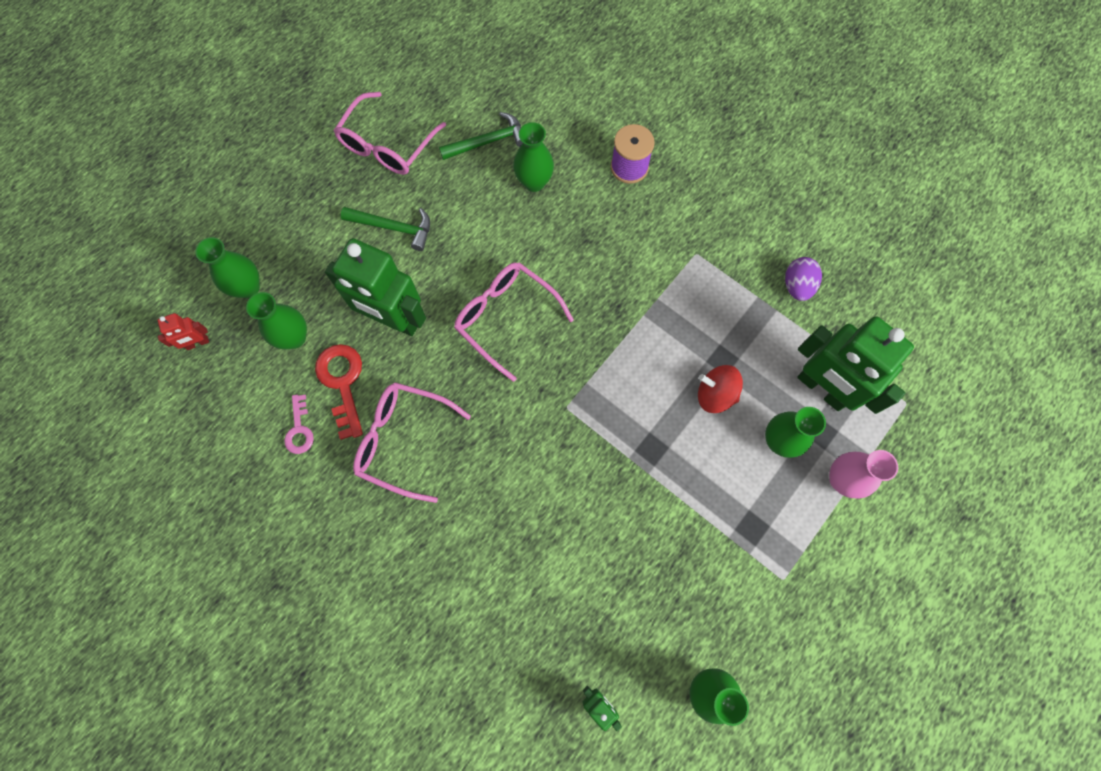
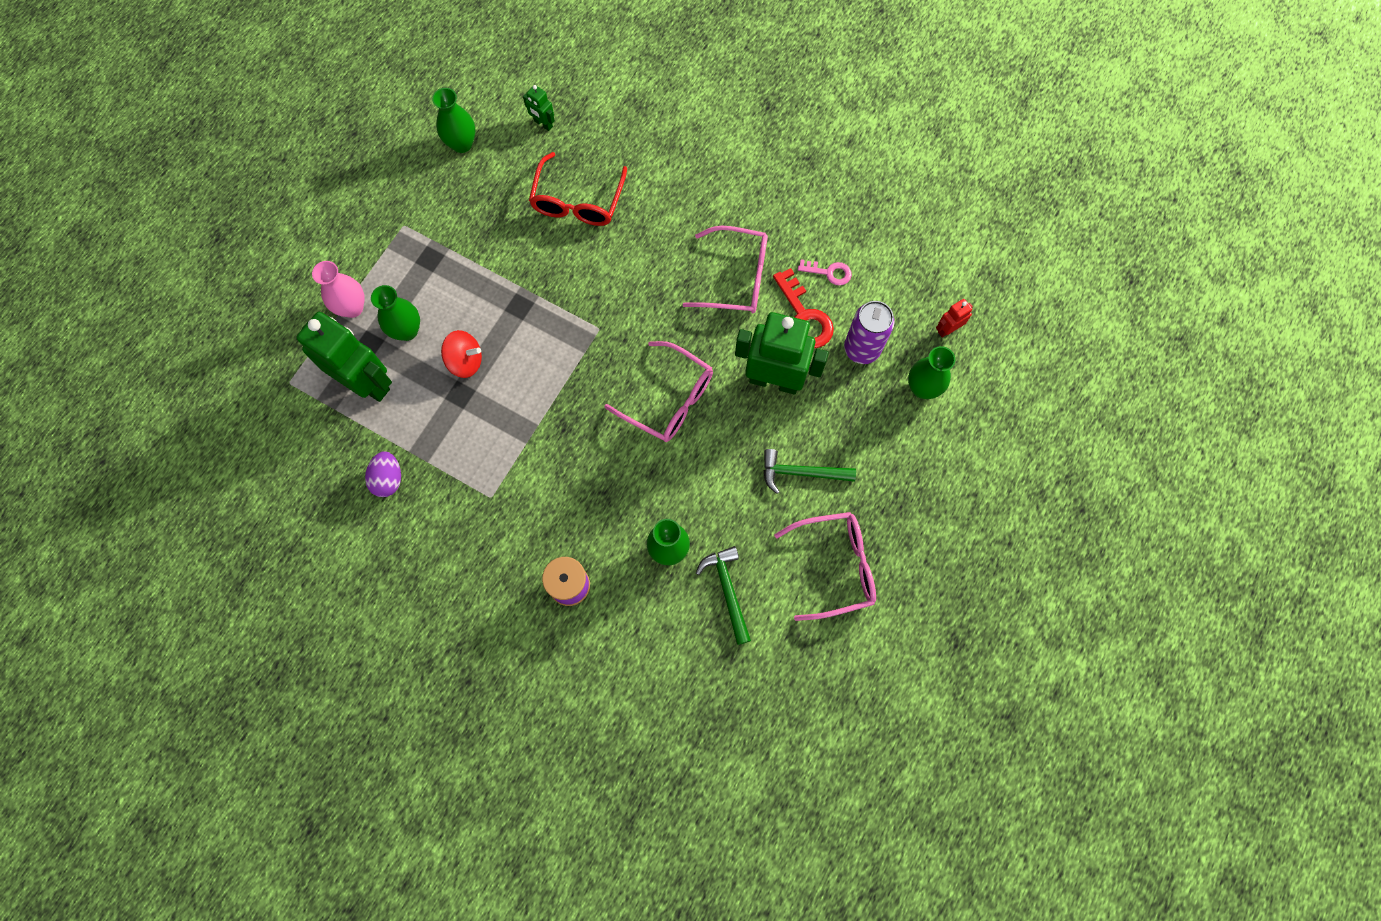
camera: 170 degrees right, 0 degrees up
green vase [246,292,307,349] -> purple can [844,301,895,364]
pink key [284,395,314,454] -> pink key turned 120 degrees clockwise [798,260,852,286]
pink glasses [333,92,446,175] -> pink glasses turned 60 degrees clockwise [774,512,876,621]
green hammer [439,112,523,160] -> green hammer turned 105 degrees clockwise [696,546,751,645]
none -> red glasses [529,152,627,226]

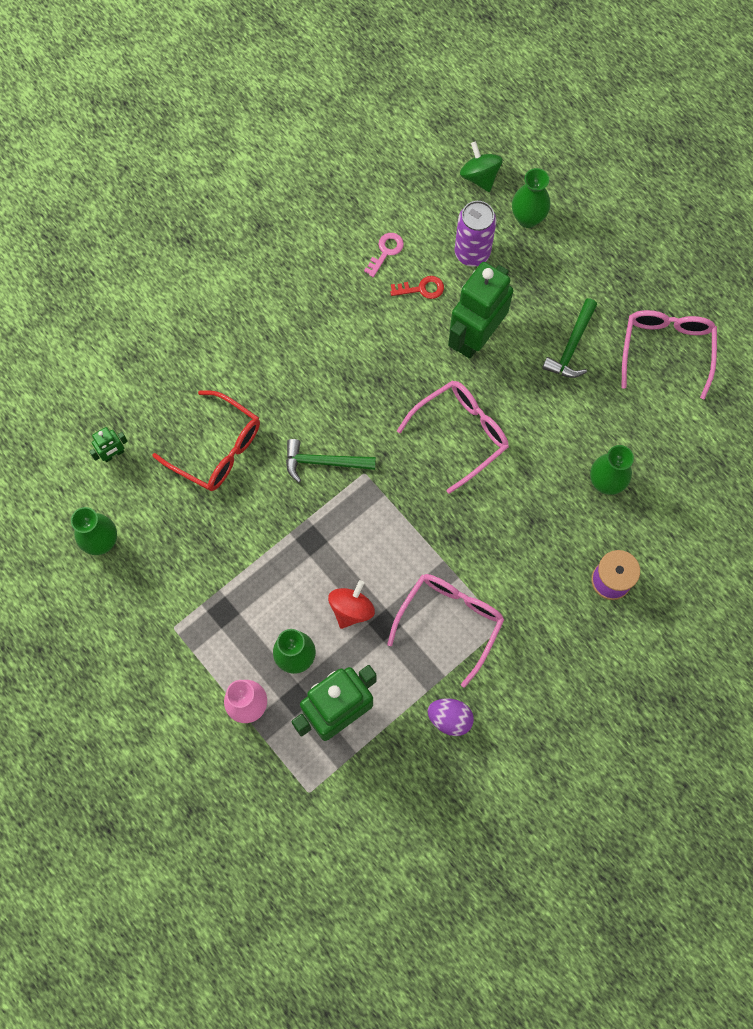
camera: 70 degrees left, 0 degrees up
pink glasses [683,225,768,313] -> pink glasses moved to [387,574,504,688]
green hammer [696,546,751,645] -> green hammer moved to [286,439,376,483]
red key [773,268,834,348] -> red key [390,276,444,299], size x0.61
red robot [936,299,973,338] -> green spinning top [460,141,503,192]

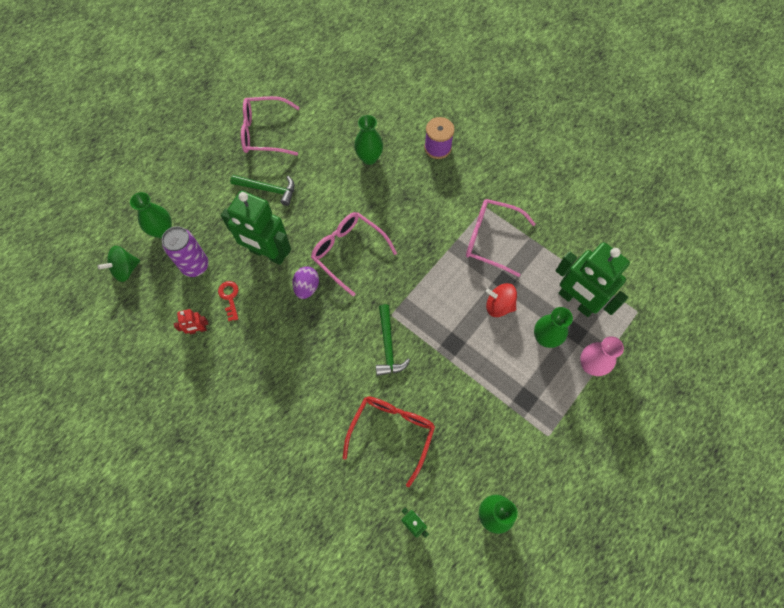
camera: 100 degrees left, 5 degrees down
pink key [364,233,404,277] -> red robot [174,309,209,334]
purple egg [427,699,474,736] -> purple egg moved to [292,266,319,299]

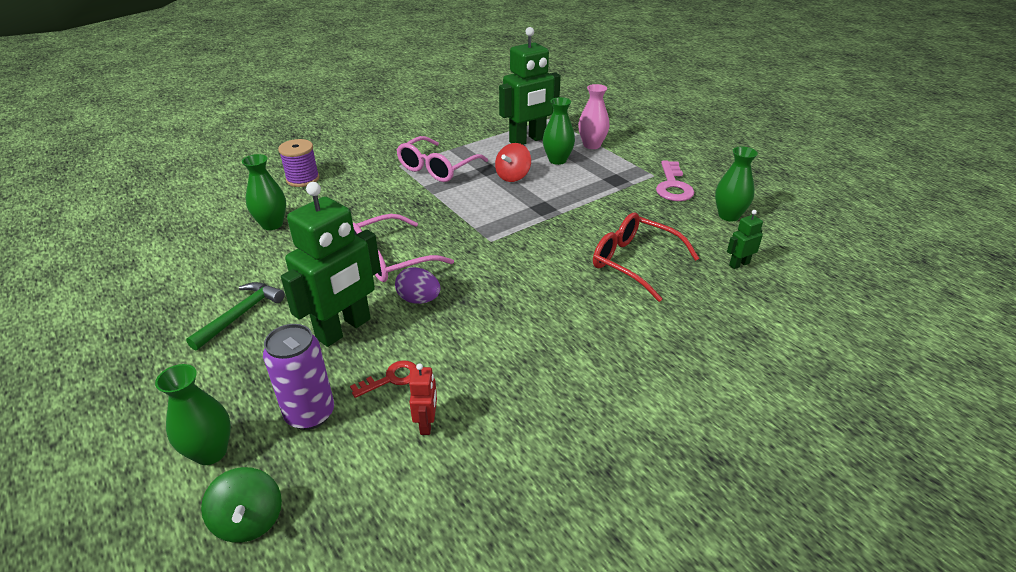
camera: 75 degrees left, 30 degrees down
red key [218,281,239,321] -> red key turned 150 degrees clockwise [350,360,416,398]
pink glasses [241,96,300,156] -> none
green hammer [376,304,410,376] -> none
none -> pink key [656,161,695,201]

